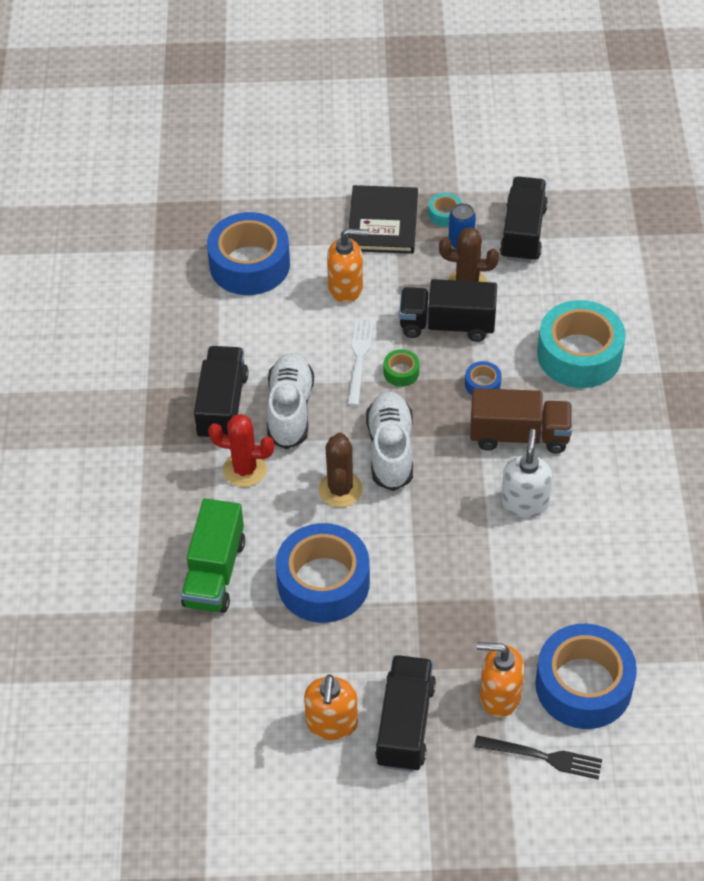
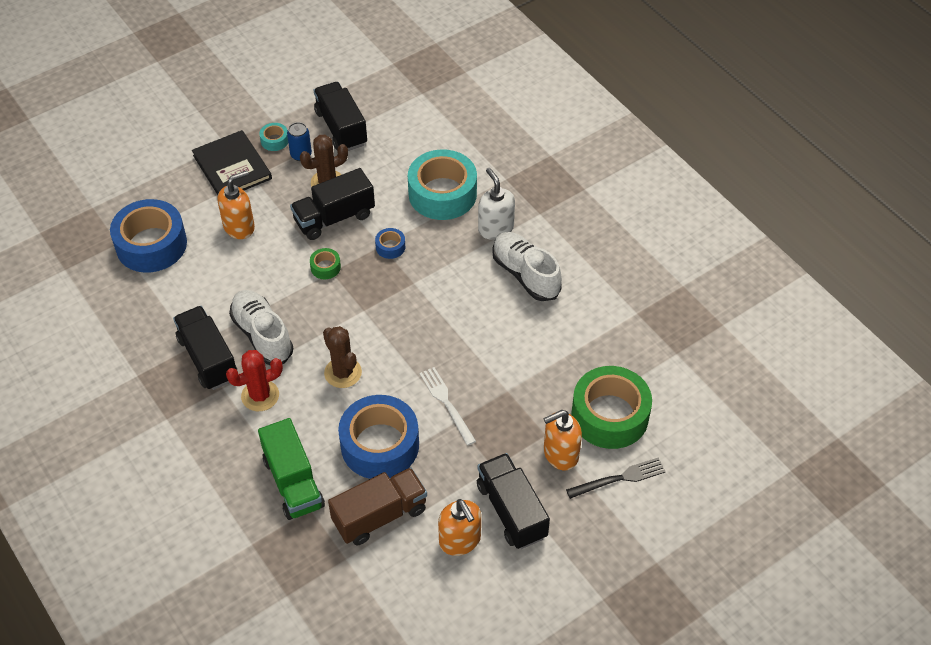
camera: 35 degrees left, 0 degrees up
white fork [347,321,374,406] -> white fork moved to [419,367,476,445]
white shoe [366,391,413,491] -> white shoe moved to [492,232,562,301]
brown truck [470,388,572,454] -> brown truck moved to [328,468,427,545]
white soap dispenser [501,429,553,518] -> white soap dispenser moved to [478,168,515,240]
blue tape [535,624,637,729] -> green tape [571,366,652,449]

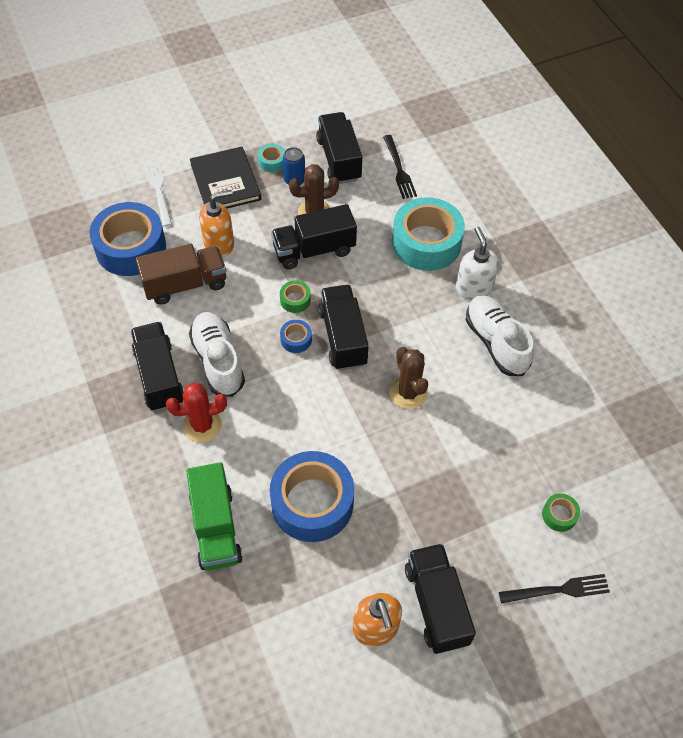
camera: 10 degrees right, 5 degrees up
brown cactus [323,326,362,388] -> brown cactus moved to [390,347,428,409]
brown truck [328,468,427,545] -> brown truck moved to [136,244,226,305]
blue tape [375,228,405,259] -> blue tape moved to [280,320,312,353]
white fork [419,367,476,445] -> white fork moved to [145,161,172,227]
orange soap dispenser [543,410,582,470] -> none
green tape [571,366,652,449] -> green tape [542,493,580,532], size x0.42
none -> black truck [318,285,369,370]
none -> black fork [383,135,417,199]

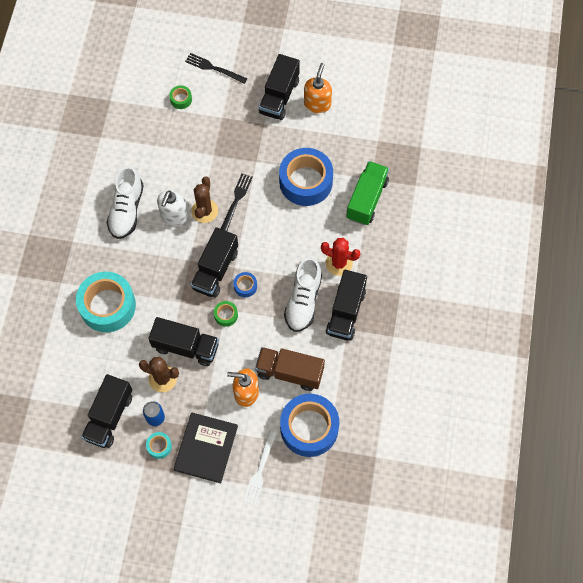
camera: 145 degrees left, 10 degrees up
black fork [383,135,417,199] -> black fork moved to [221,173,253,231]
white soap dispenser [456,227,499,300] -> white soap dispenser moved to [157,190,188,226]

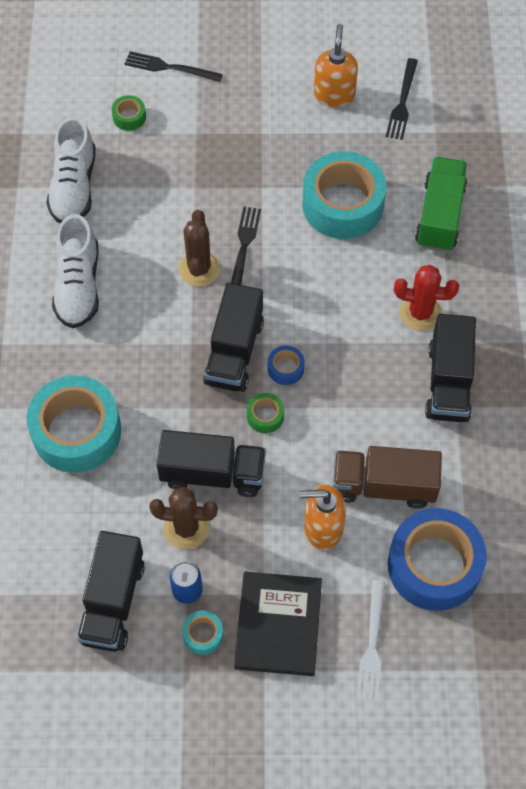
camera: 10 degrees left, 5 degrees down
white soap dispenser [157,190,188,226] -> none
black truck [259,54,300,120] -> none
blue tape [279,148,333,206] -> turquoise tape [302,151,386,239]
white shoe [284,257,322,332] -> white shoe moved to [46,116,96,224]
none -> black fork [386,58,418,140]

